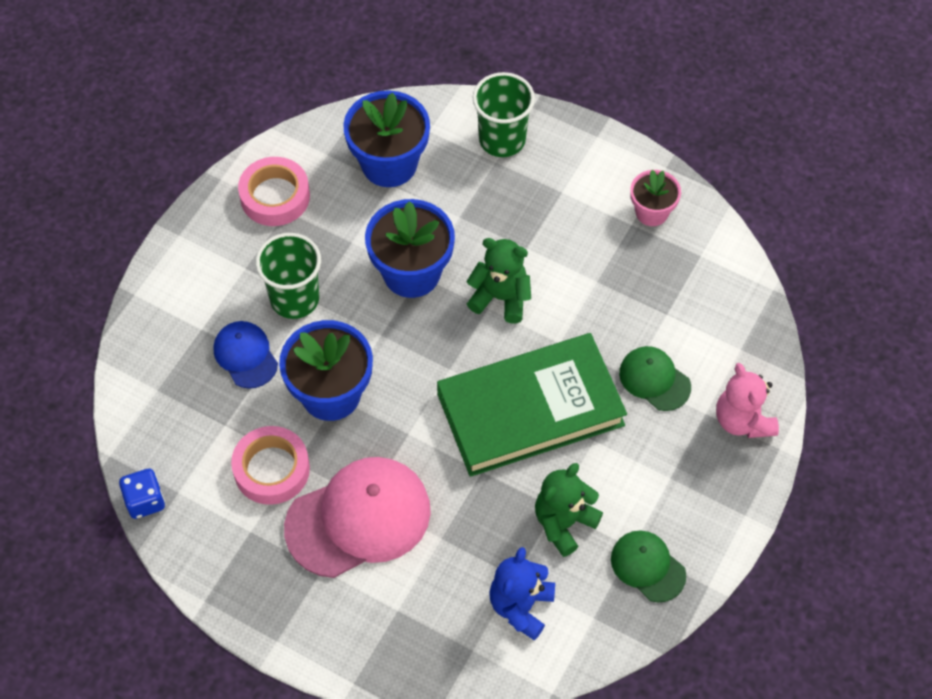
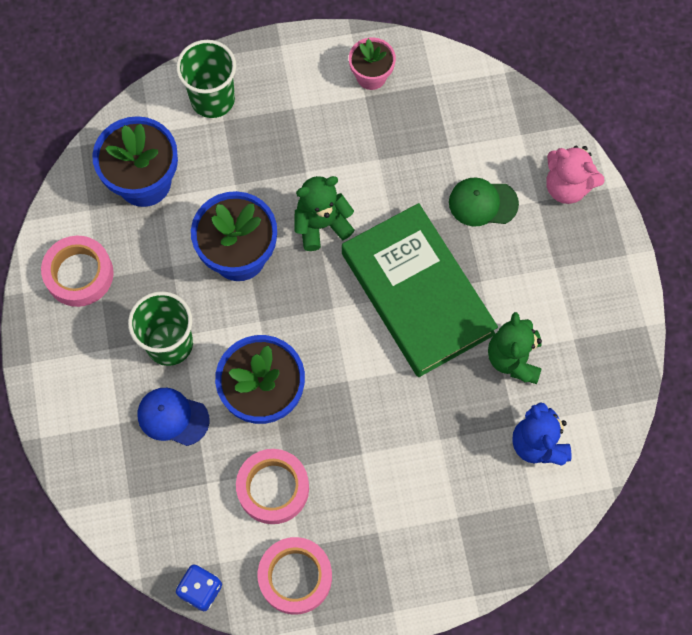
camera: 40 degrees left, 10 degrees up
pink cap [284,457,431,578] -> none
green book [437,333,627,477] -> green book turned 60 degrees counterclockwise [342,203,498,377]
green cap [611,531,686,602] -> none
none -> pink tape [258,537,332,615]

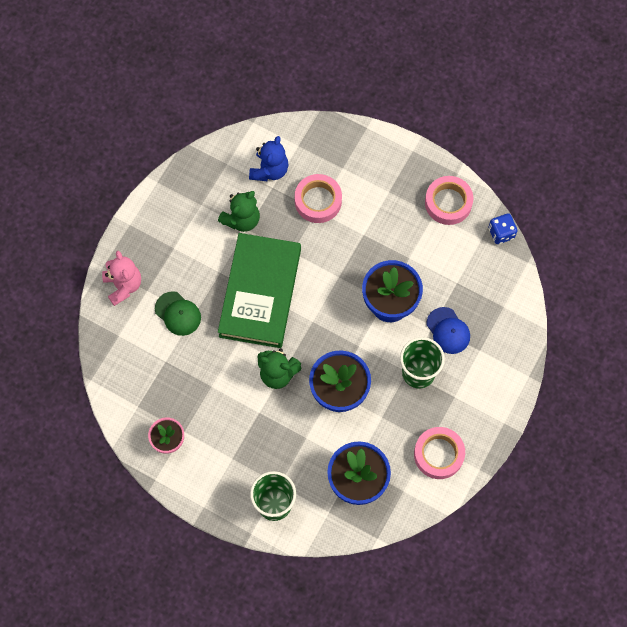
camera: 140 degrees left, 0 degrees up
pink tape [236,449,309,524] -> pink tape moved to [295,174,342,223]

